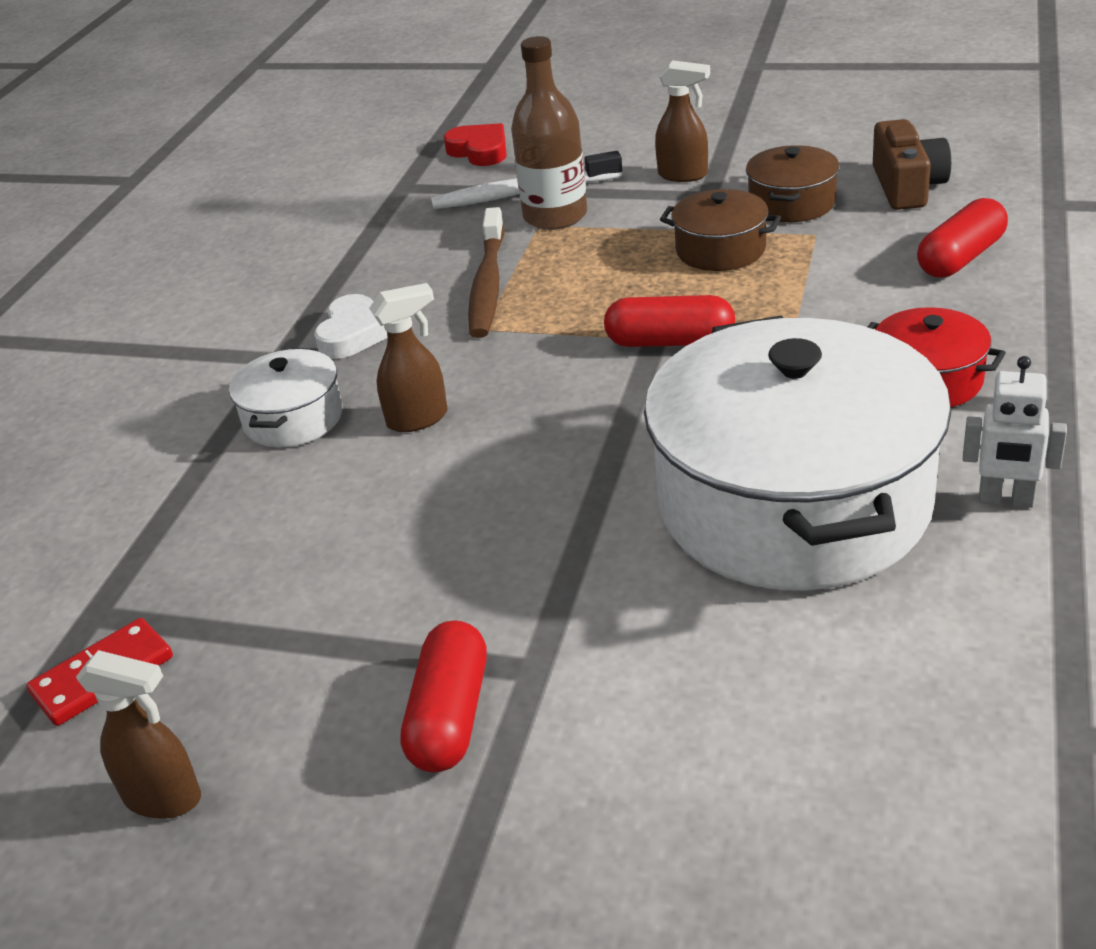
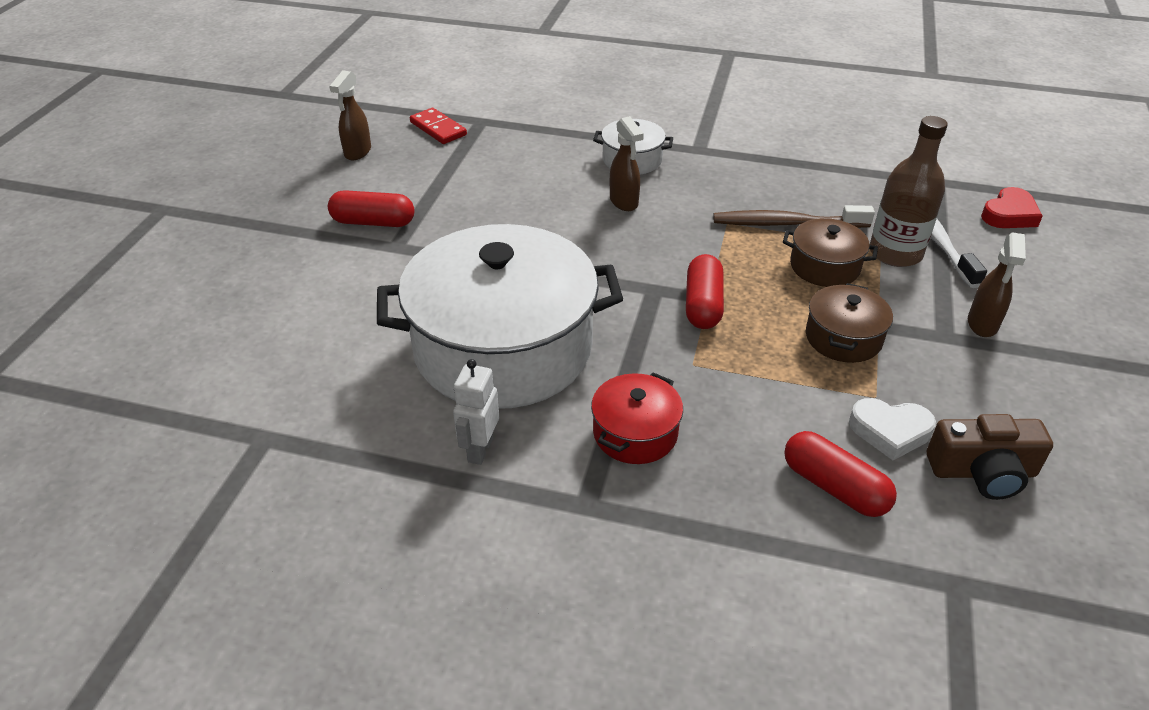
camera: 85 degrees right, 5 degrees up
white heart [314,294,388,359] -> white heart moved to [849,398,936,460]
brown pot [746,145,840,222] -> brown pot moved to [783,218,878,287]

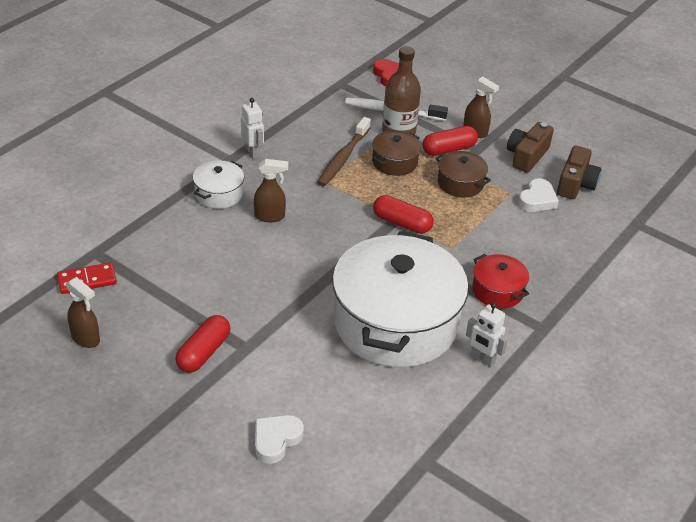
camera: 70 degrees left, 0 degrees up
red capsule [784,431,897,517] -> red capsule moved to [423,126,478,156]
none -> white robot [241,98,264,159]
none -> white heart [255,415,304,464]
none -> brown camera [507,122,554,173]

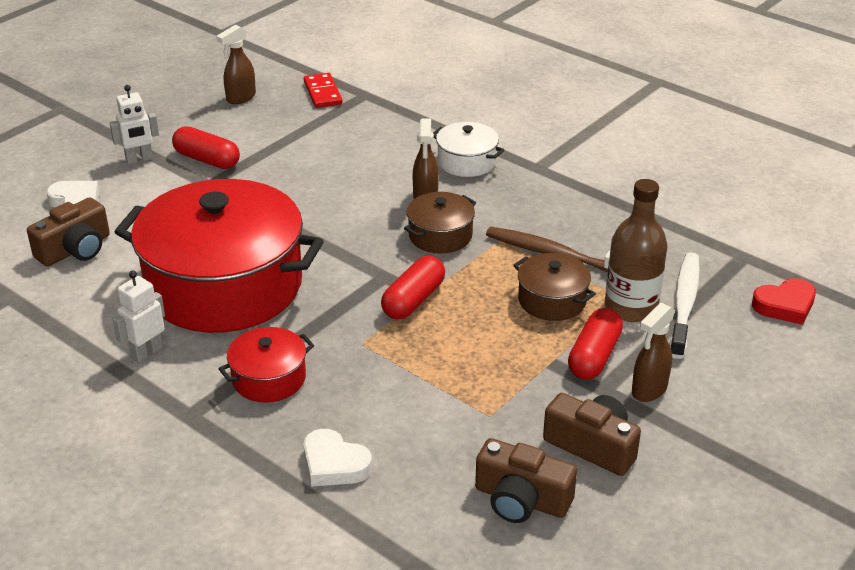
camera: 95 degrees right, 5 degrees down
white robot [241,98,264,159] -> white robot moved to [110,85,159,164]
white pot [332,231,469,367] -> red pot [115,179,324,333]
red capsule [423,126,478,156] -> red capsule turned 45 degrees clockwise [568,308,623,380]
brown pot [436,151,491,197] -> brown pot moved to [404,192,476,254]
white heart [518,178,559,212] -> white heart moved to [303,429,372,486]
none -> brown camera [27,197,110,266]

